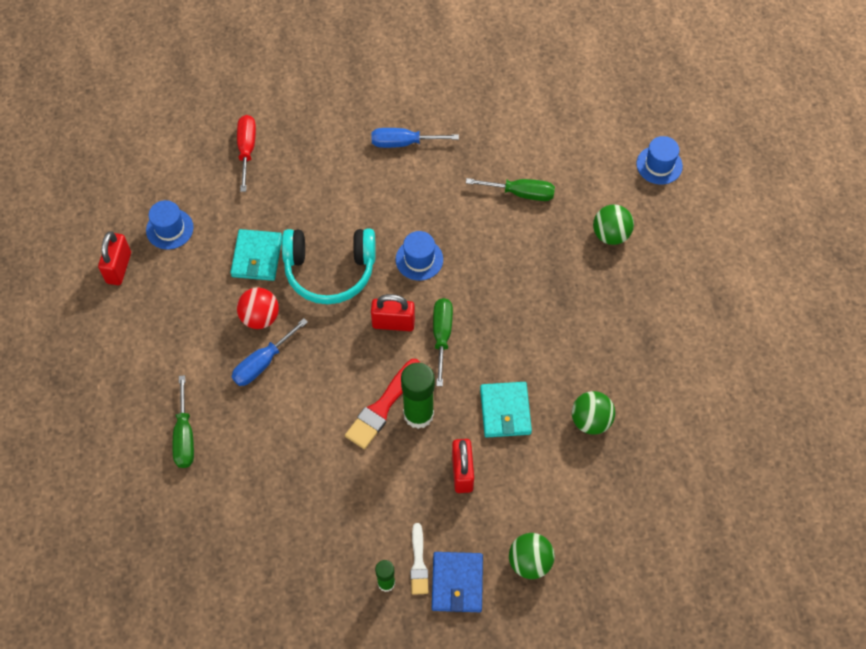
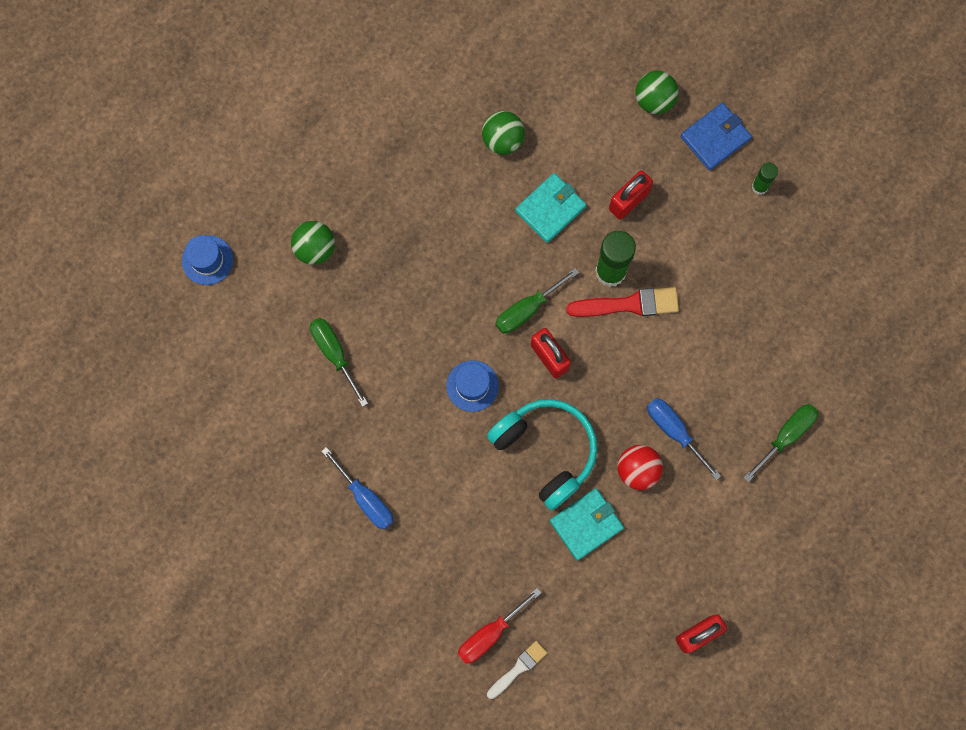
camera: 130 degrees left, 15 degrees up
blue hat [146,200,194,250] -> none
blue screwdriver [232,318,308,386] -> blue screwdriver turned 135 degrees counterclockwise [647,398,721,480]
white brush [410,523,429,595] -> white brush moved to [487,641,547,699]

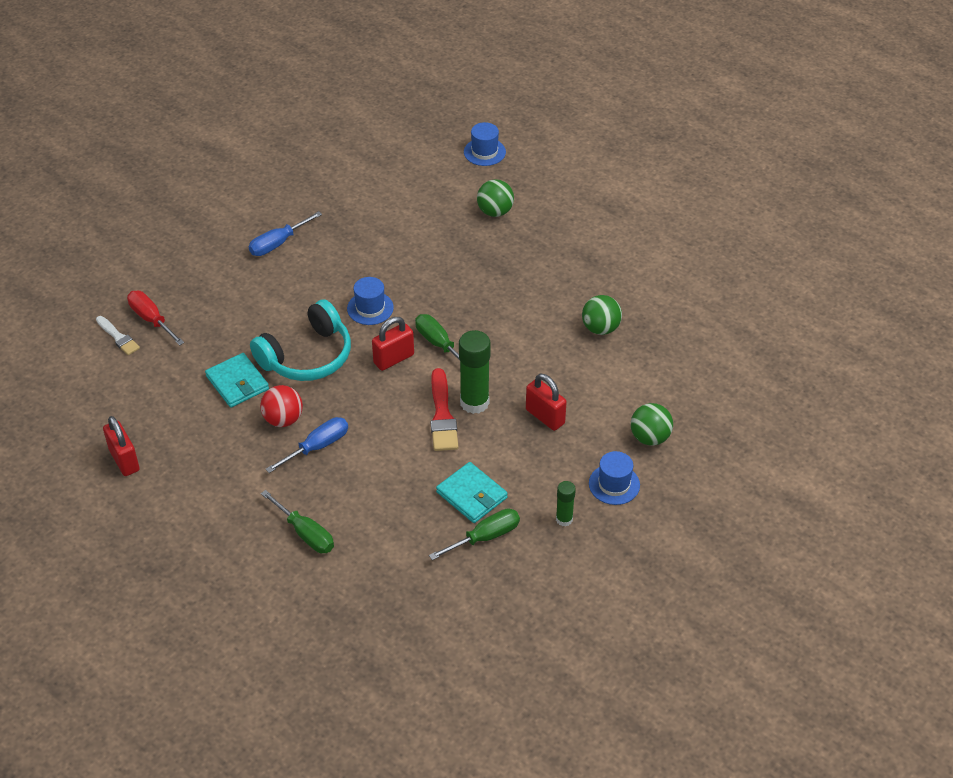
camera: 90 degrees right, 30 degrees down
green screwdriver [310,318,368,407] -> green screwdriver moved to [429,508,520,560]
turquoise wallet [515,173,586,243] -> turquoise wallet moved to [436,462,508,523]
blue wallet [680,102,752,170] -> blue hat [589,451,640,505]

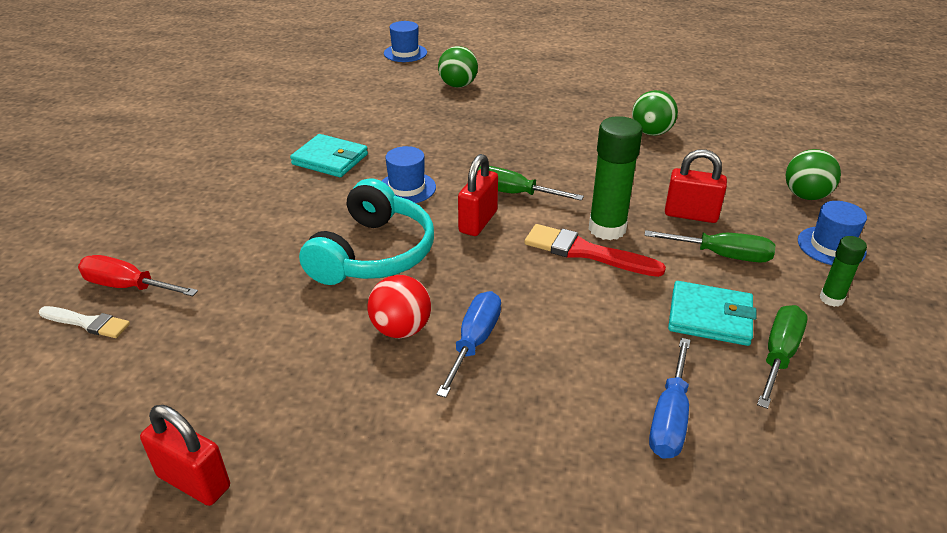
camera: 30 degrees left, 10 degrees down
turquoise wallet [205,353,269,408] -> turquoise wallet moved to [290,134,368,177]
blue screwdriver [249,211,322,256] -> blue screwdriver moved to [649,338,691,459]
green screwdriver [261,490,334,553] -> green screwdriver moved to [644,230,775,263]
red brush [431,368,458,451] -> red brush turned 150 degrees clockwise [525,224,666,277]

